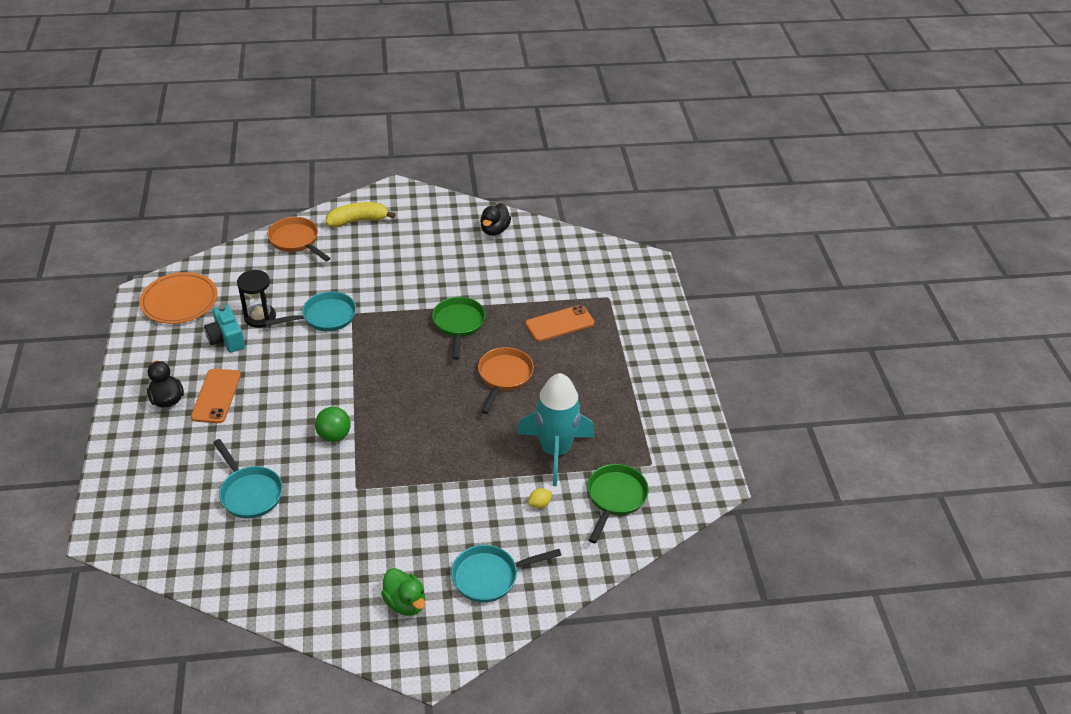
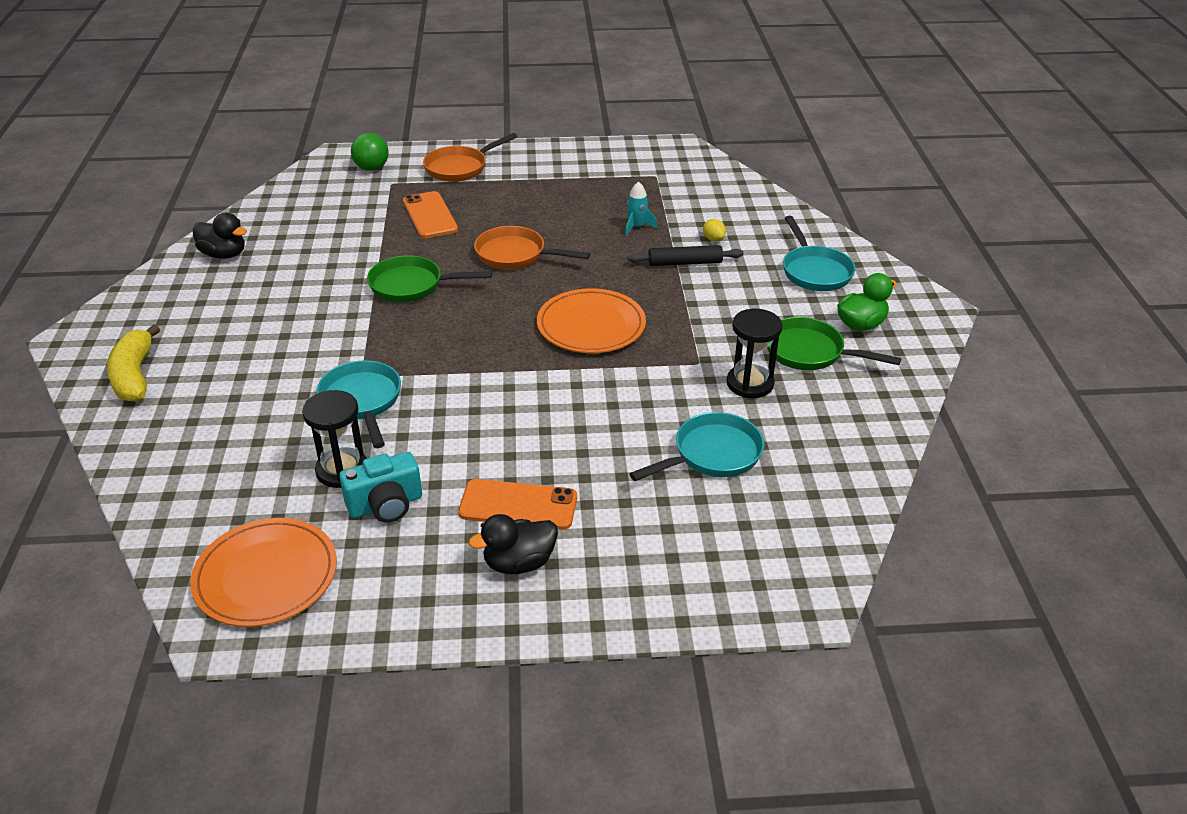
camera: 85 degrees left, 5 degrees down
orange pan [267,217,331,261] -> orange pan moved to [423,133,517,182]
green ball [315,407,351,442] -> green ball moved to [351,133,389,171]
turquoise rocket [517,373,595,486] -> turquoise rocket [625,181,657,236], size x0.40
green pan [587,464,649,543] -> green pan moved to [767,317,901,370]
none -> orange plate [537,288,646,353]
none -> black rolling pin [627,245,744,266]
none -> black hourglass [726,309,783,398]

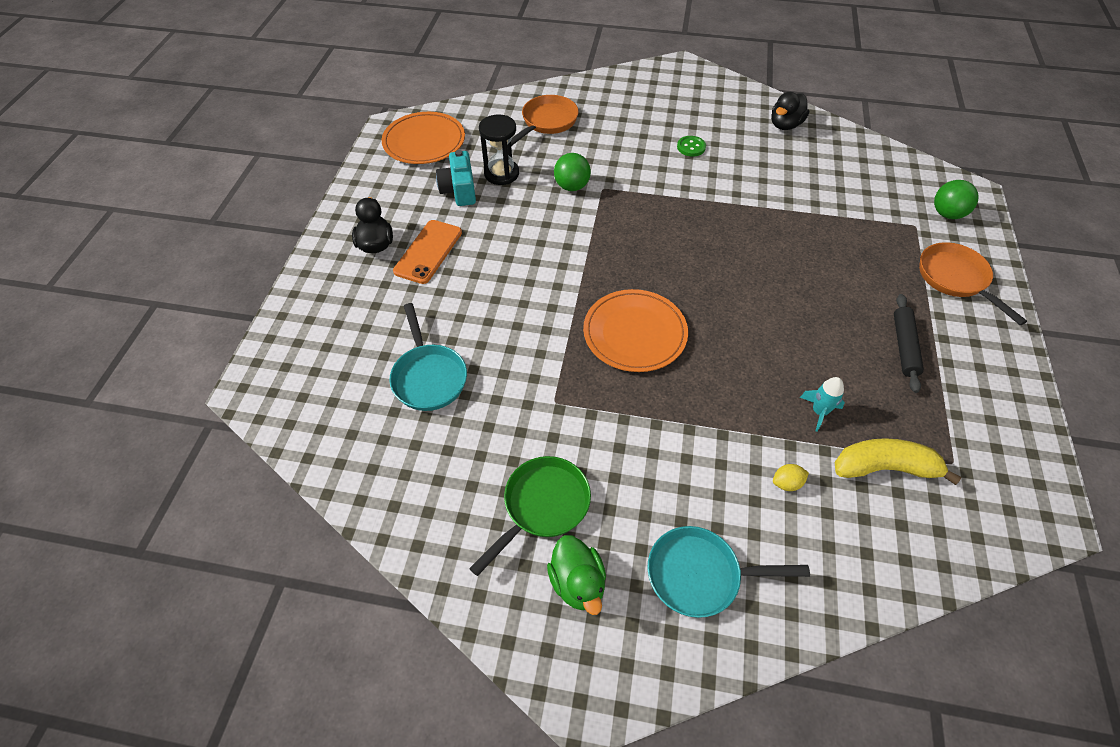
camera: 105 degrees right, 15 degrees up
yellow banana [107,324,160,402] -> yellow banana moved to [835,438,962,485]
turquoise pan [317,360,401,448] -> green ball [554,153,591,191]
green pan [367,256,492,302] -> none
orange phone [403,191,458,238] -> none
orange pan [474,226,590,269] -> orange pan moved to [511,95,579,146]
black rolling pin [627,245,744,266] -> black rolling pin moved to [894,294,924,393]
black hourglass [726,309,783,398] -> none
none -> green button [677,136,706,157]

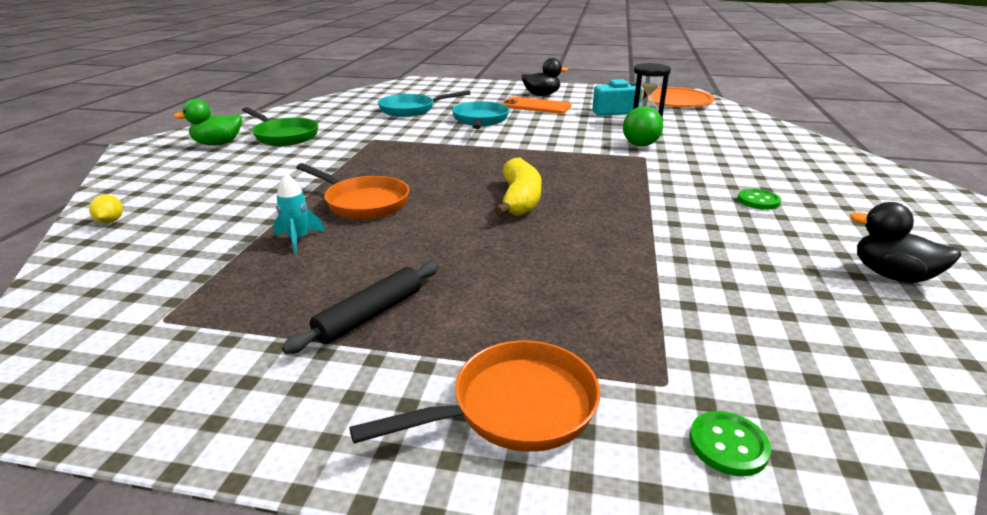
camera: 90 degrees right, 25 degrees down
orange pan [511,95,579,146] -> orange pan moved to [296,163,409,219]
orange plate [583,289,688,372] -> none
turquoise pan [647,526,810,618] -> turquoise pan moved to [452,101,510,129]
yellow lemon [773,464,809,491] -> yellow lemon moved to [89,195,123,223]
yellow banana [835,438,962,485] -> yellow banana moved to [494,157,541,216]
black rolling pin [894,294,924,393] -> black rolling pin turned 60 degrees counterclockwise [282,262,439,354]
green ball [934,180,979,219] -> green button [689,411,771,476]

